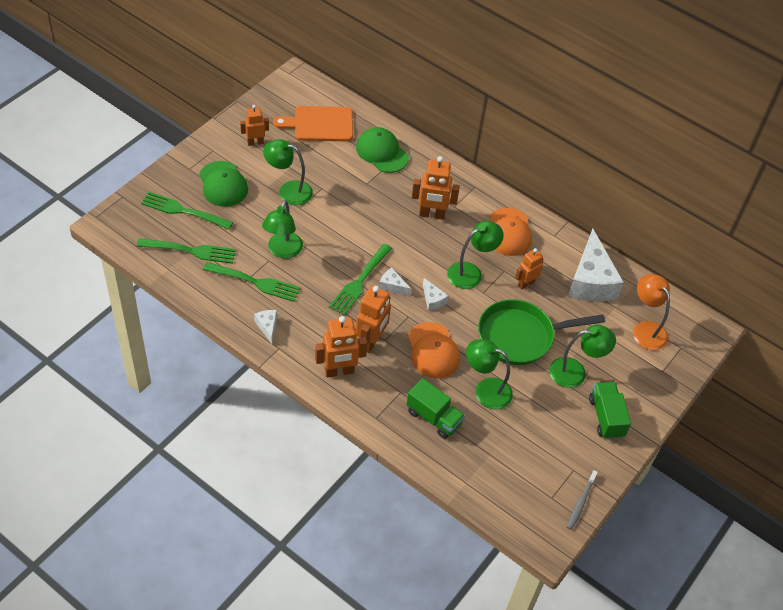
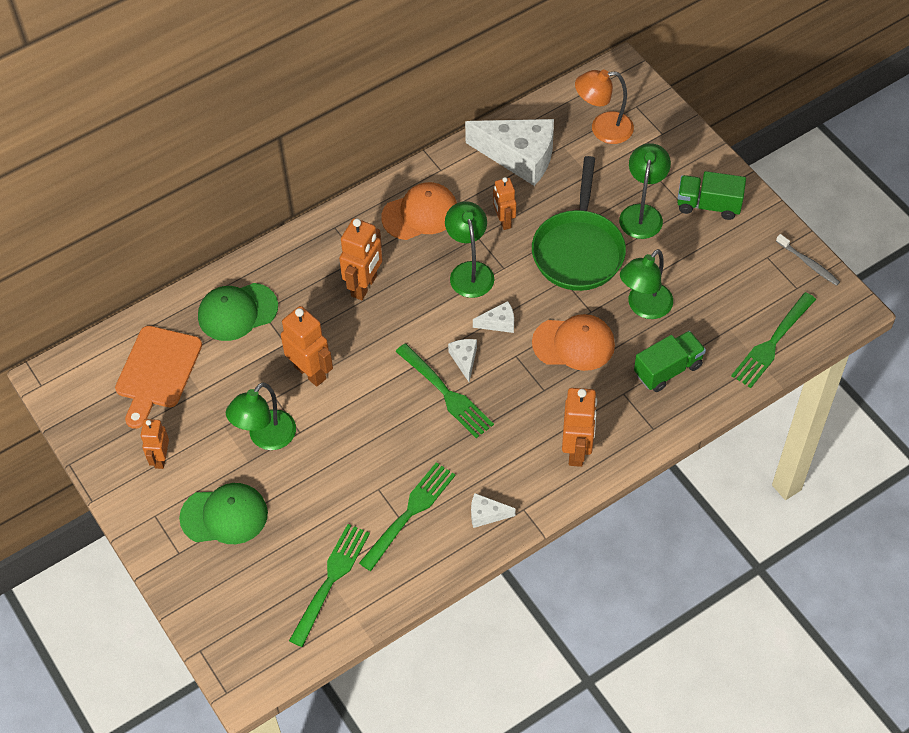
camera: 65 degrees left, 5 degrees up
green fork [141,192,233,230] -> green fork moved to [731,292,816,388]
green lamp [262,200,303,259] -> none
orange robot [356,285,391,353] -> orange robot moved to [281,306,333,387]
white cheese [379,268,411,296] -> white cheese turned 120 degrees clockwise [448,339,477,382]
orange cap [490,208,532,256] -> orange cap turned 45 degrees counterclockwise [381,182,457,240]

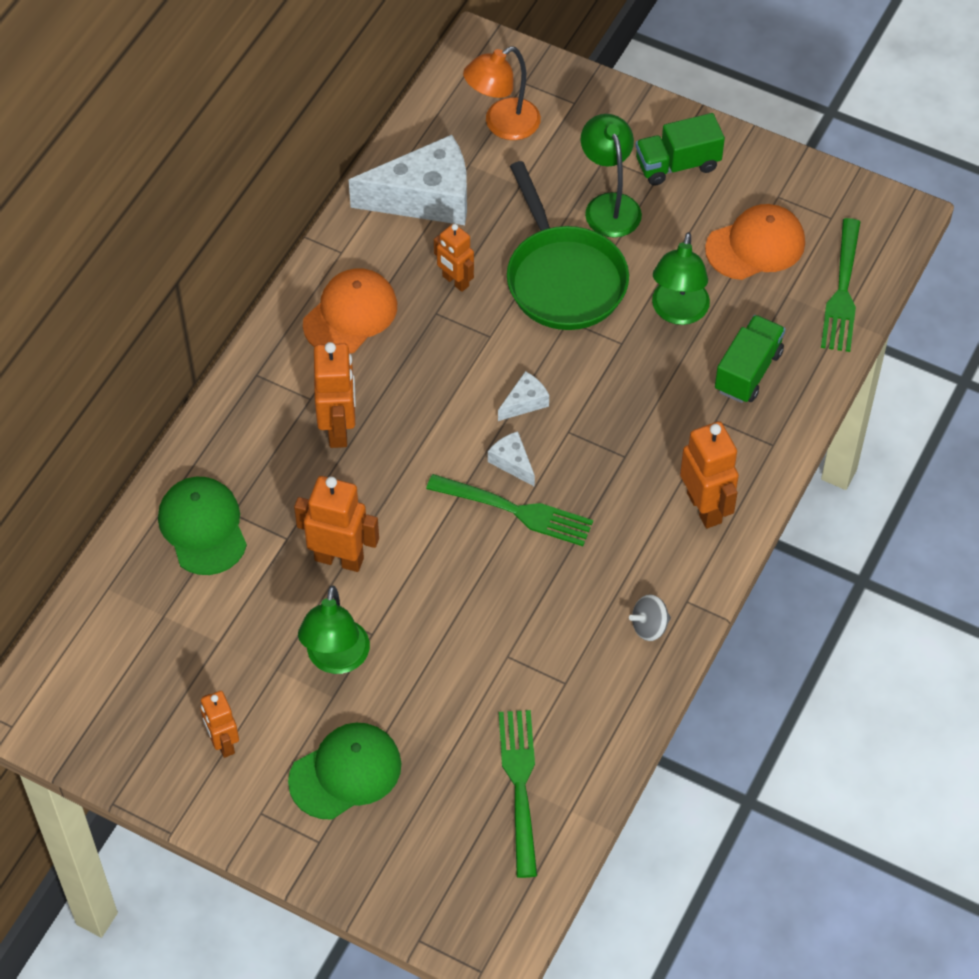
camera: 30 degrees left, 0 degrees up
orange cutting board [115,326,202,429] -> none
green cap [198,283,278,341] -> green cap turned 120 degrees clockwise [158,477,247,575]
green fork [359,462,456,571] -> none
green lamp [445,201,494,298] -> none
white cheese [471,493,516,528] -> grey spinning top [629,594,671,641]
orange cap [532,314,615,371] -> orange cap moved to [705,204,805,280]
grey toothbrush [776,234,840,286] -> none

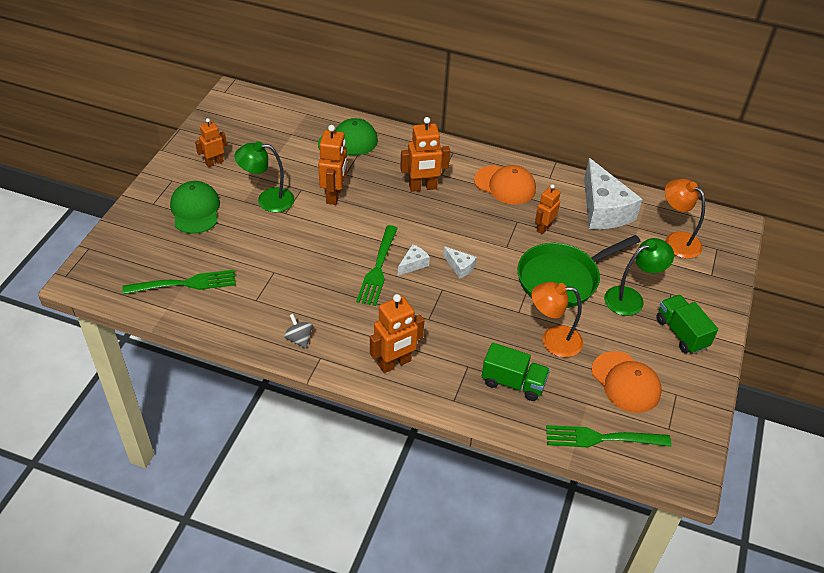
camera: 80 degrees right, 10 degrees down
green cap [288,723,402,820] -> green cap turned 150 degrees counterclockwise [170,181,220,234]
green lamp [652,232,710,325] -> orange lamp [531,282,583,357]

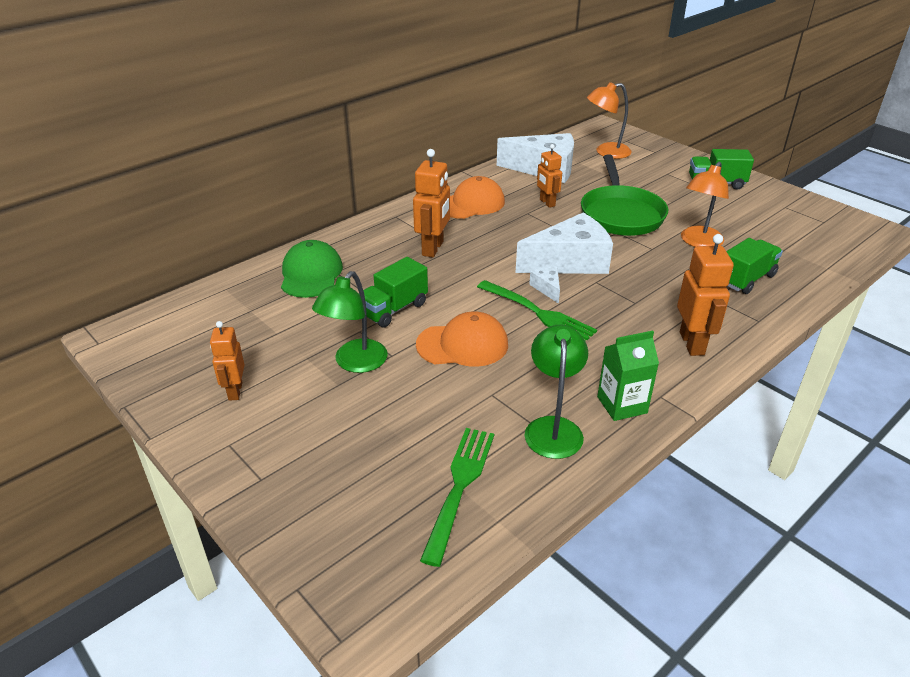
camera: 60 degrees left, 10 degrees down
green cap [170,181,220,234] -> none
grey spinning top [284,314,313,349] -> green carton [597,331,659,421]
orange robot [318,125,347,205] -> green truck [358,257,428,328]
white cheese [443,246,477,278] -> white cheese [516,213,613,274], size x2.27
green fork [546,425,671,447] -> none
orange cap [592,351,662,413] -> orange cap moved to [416,311,508,367]
green lamp [604,238,674,316] -> green lamp moved to [525,324,588,459]

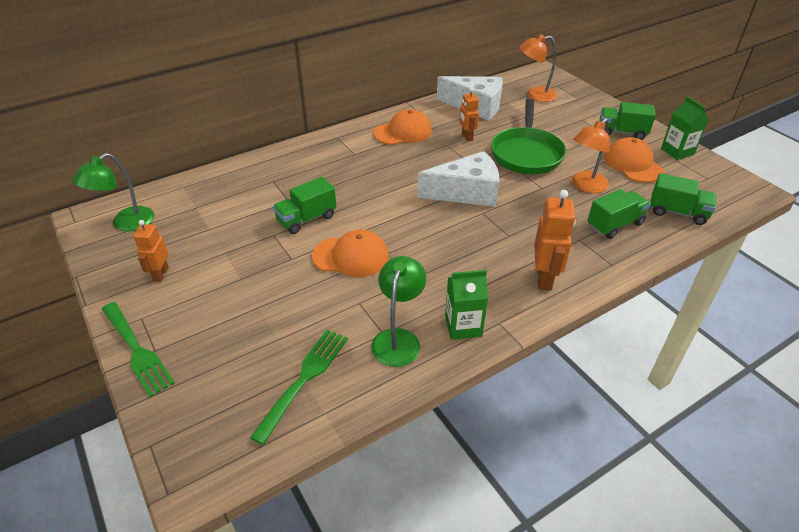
camera: 10 degrees right, 5 degrees up
green cap [281,240,343,298] -> none
green lamp [312,271,388,373] -> green lamp moved to [72,153,154,231]
orange robot [413,149,450,257] -> none
green fork [477,280,597,342] -> green fork moved to [102,302,175,397]
white cheese [529,266,560,304] -> none
none -> orange cap [604,137,664,183]
none -> green truck [650,173,716,225]
none -> green carton [661,96,708,160]

